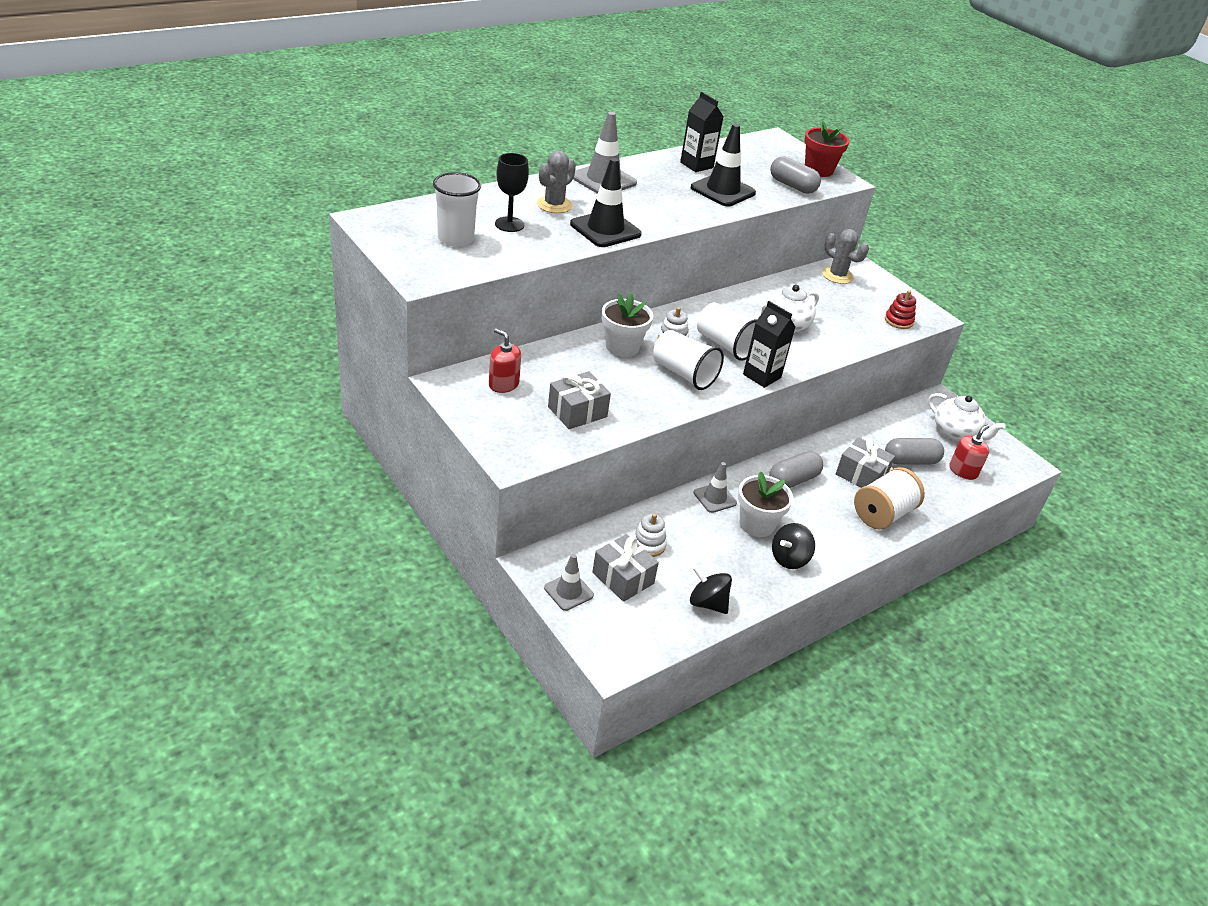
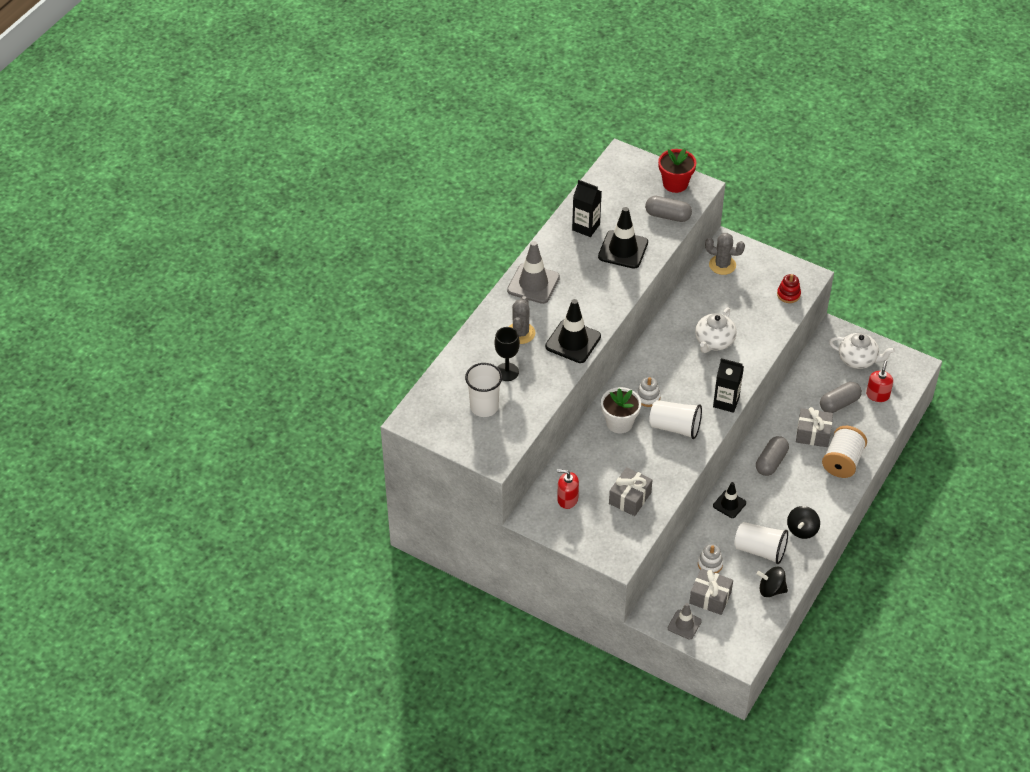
camera: 20 degrees left, 10 degrees up
grey traffic cone [694,462,737,513] -> black traffic cone [713,482,746,518]
white cup [697,302,758,361] -> white cup moved to [734,522,788,564]
white flower pot [738,471,793,537] -> none

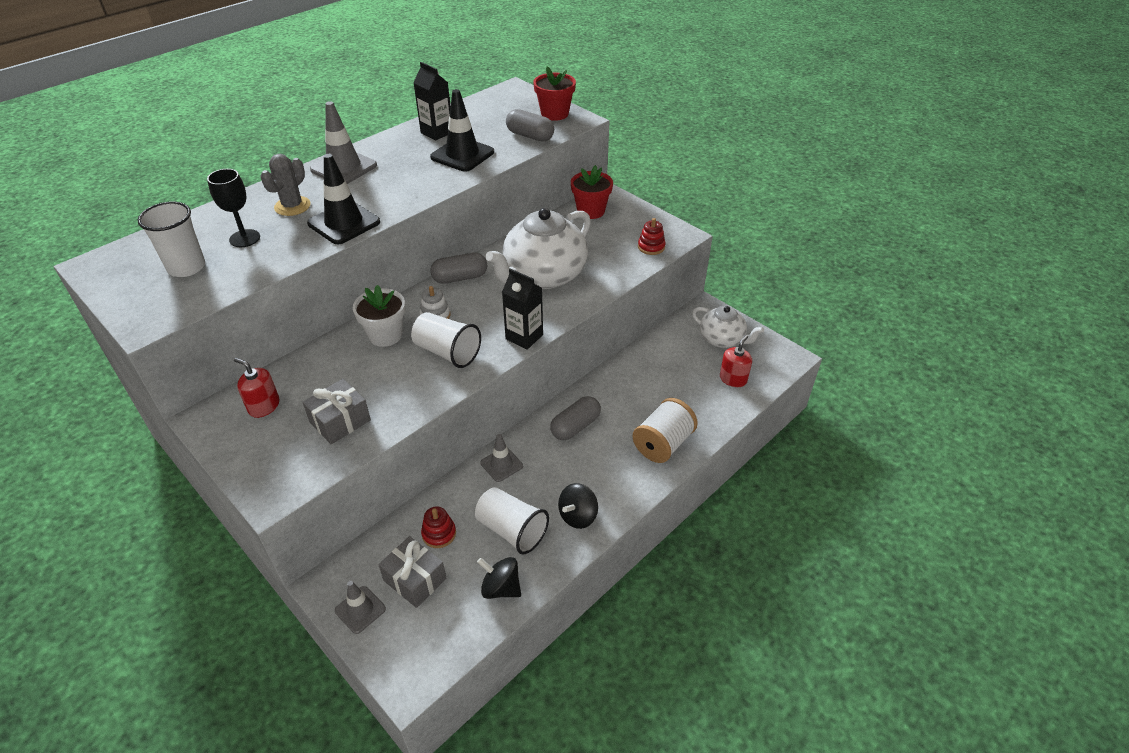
camera: 15 degrees right, 5 degrees down
white teapot [695,308,736,353] -> white teapot [486,208,591,289], size x1.72
white stacking toy [698,544,723,573] -> red stacking toy [421,506,456,548]
grey cactus [705,233,745,275] -> red flower pot [571,165,613,219]
black traffic cone [713,482,746,518] -> grey traffic cone [480,434,523,482]
grey gift [796,407,833,447] -> none
grey capsule [820,382,862,413] -> grey capsule moved to [430,253,487,284]

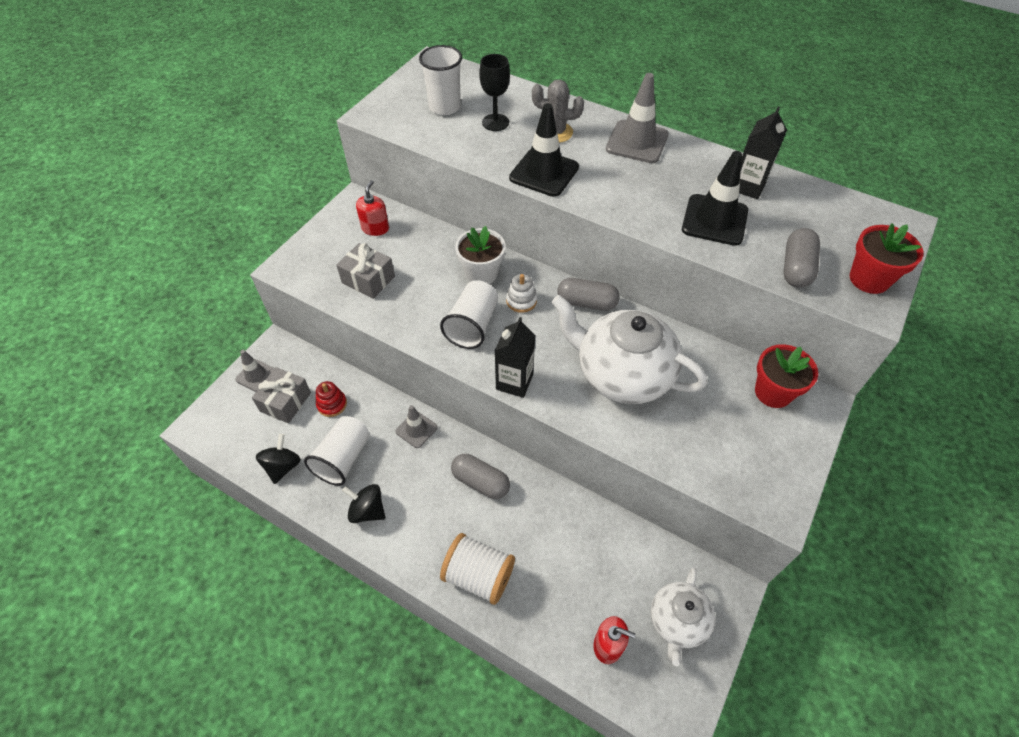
camera: 75 degrees right, 10 degrees up
grey capsule [430,253,487,284] -> grey capsule turned 45 degrees counterclockwise [557,278,620,311]
red stacking toy [638,218,666,255] -> none

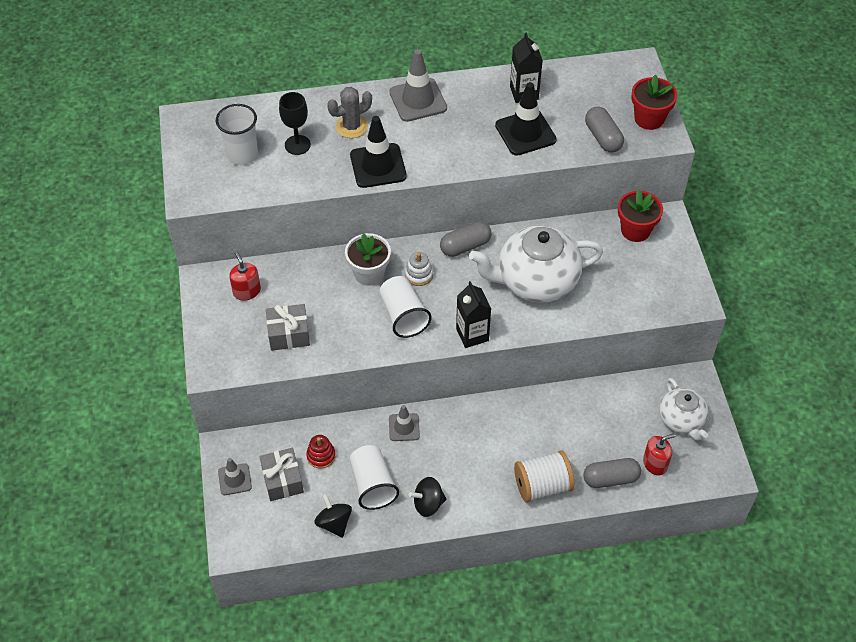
camera: 40 degrees left, 0 degrees up
grey capsule [451,454,510,499] -> grey capsule moved to [583,458,641,488]

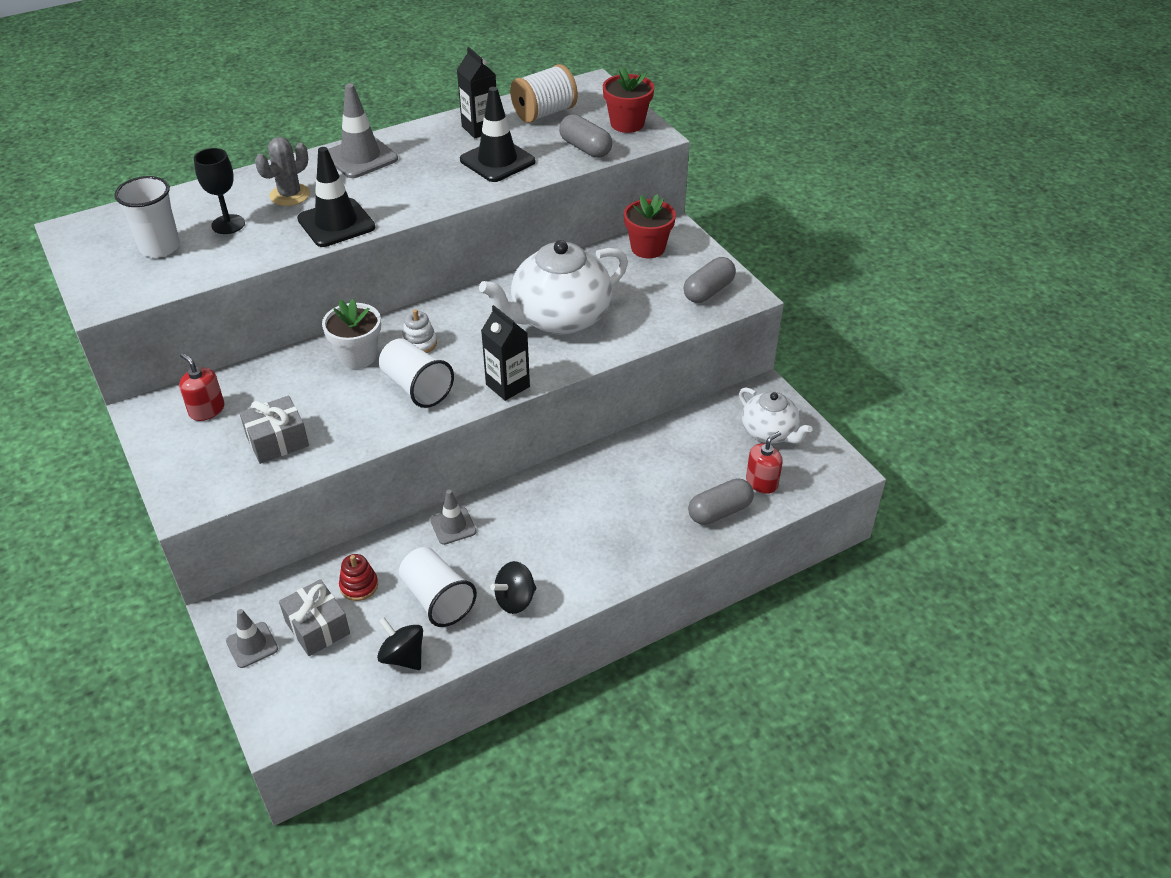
camera: 20 degrees left, 10 degrees down
grey capsule [440,221,491,257] -> grey capsule moved to [683,257,736,303]
white spool [514,451,574,503] -> white spool moved to [510,64,578,123]

